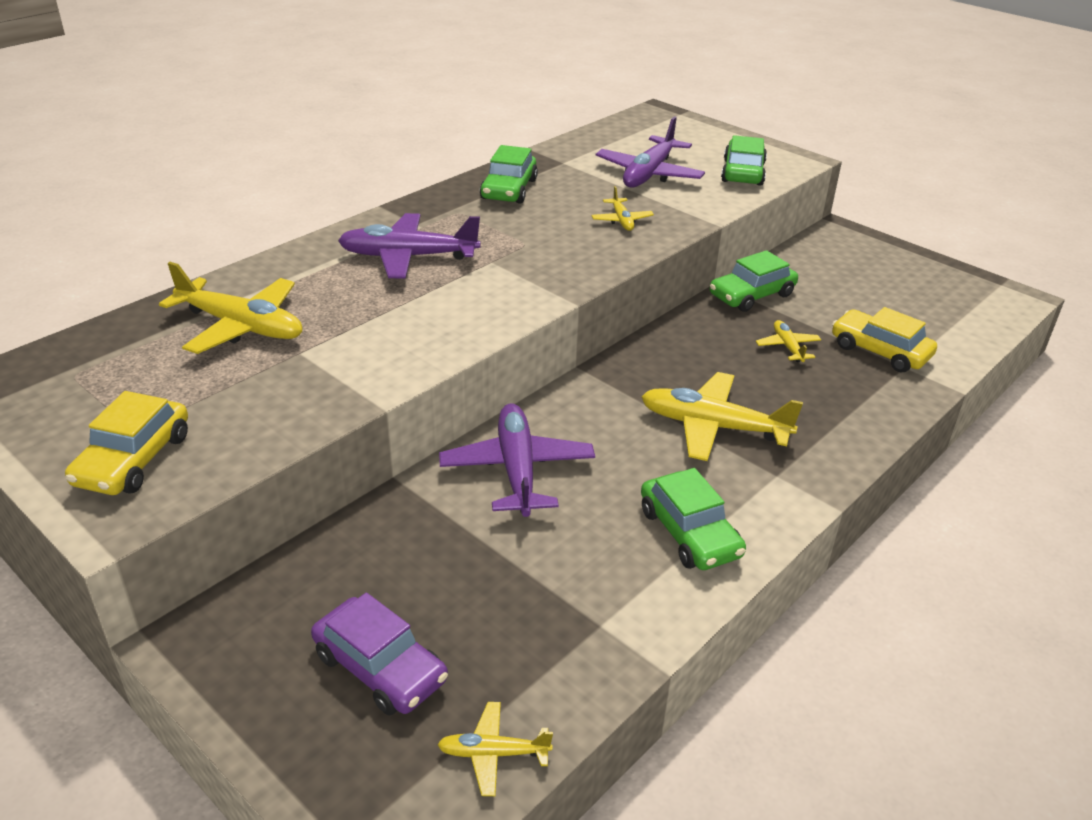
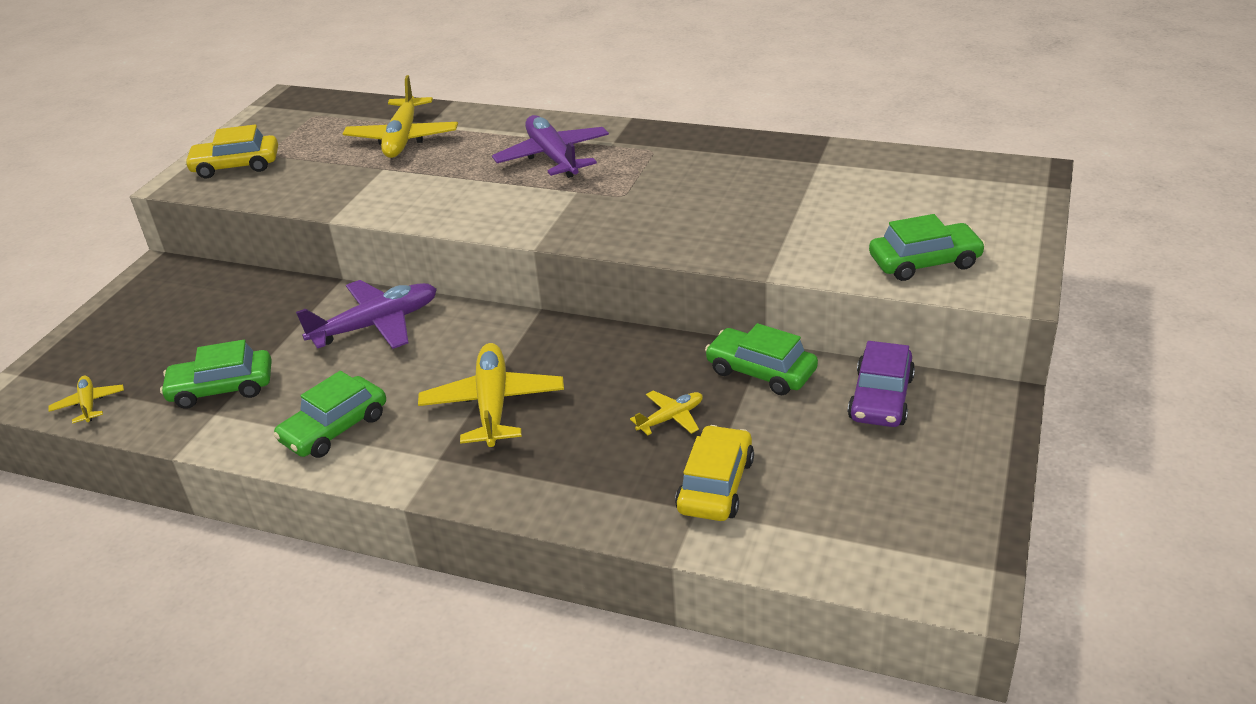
camera: 70 degrees right, 0 degrees up
purple car [311,592,448,715] -> purple car moved to [848,341,915,427]
green car [480,145,538,204] -> green car moved to [160,340,272,409]
yellow plane [591,186,654,231] -> none
purple plane [596,116,705,188] -> none

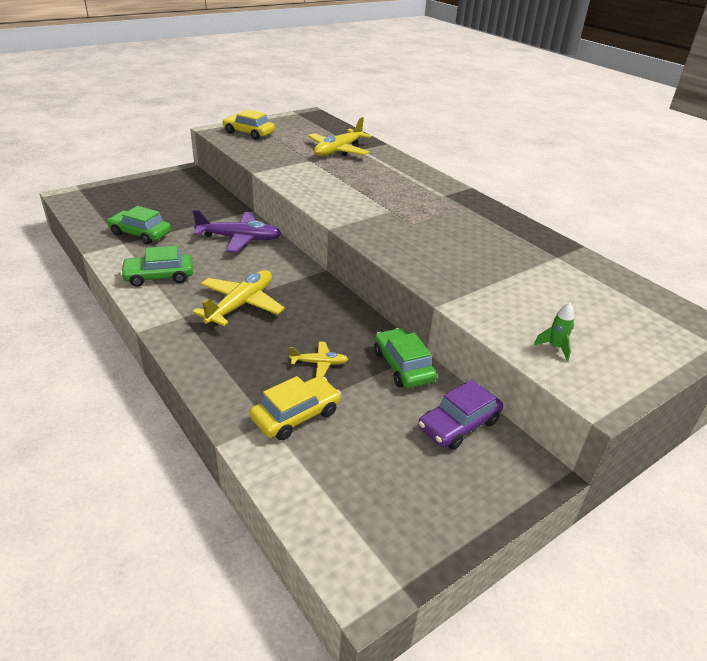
camera: 30 degrees right, 0 degrees up
yellow plane [48,376,124,424] -> none
purple plane [492,115,609,178] -> none
green car [869,214,986,281] -> green rocket [534,303,574,361]

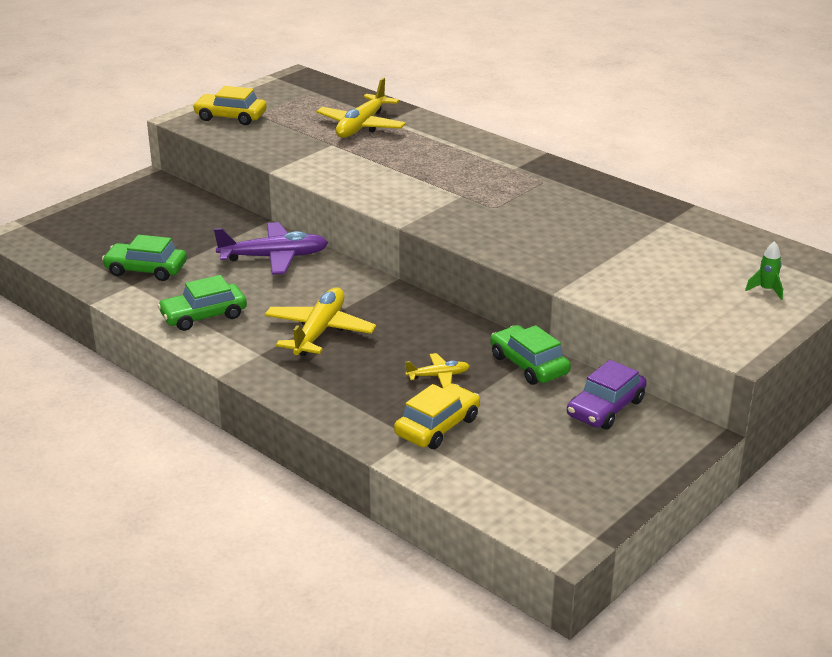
camera: 10 degrees left, 5 degrees down
green rocket [534,303,574,361] -> green rocket moved to [745,241,783,300]

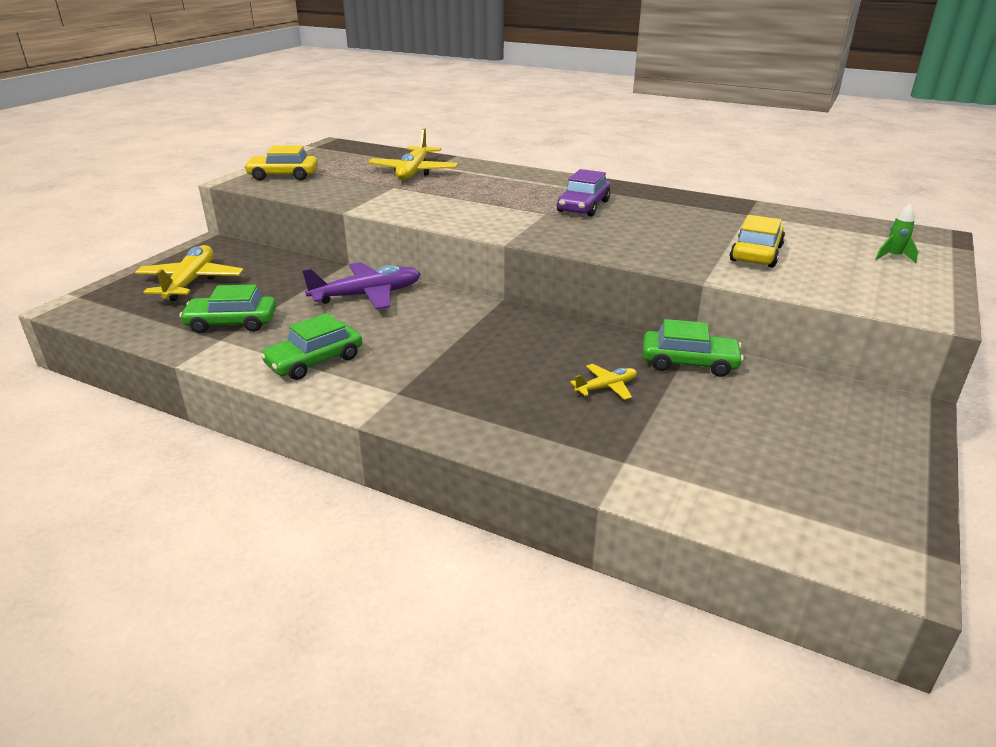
camera: 15 degrees left, 0 degrees up
yellow plane [265,287,376,356] -> yellow plane moved to [135,245,243,301]
yellow car [394,384,480,449] -> yellow car moved to [730,215,785,268]
green car [490,325,571,385] -> green car turned 150 degrees clockwise [643,319,744,377]
purple car [567,360,647,430] -> purple car moved to [557,169,610,216]

